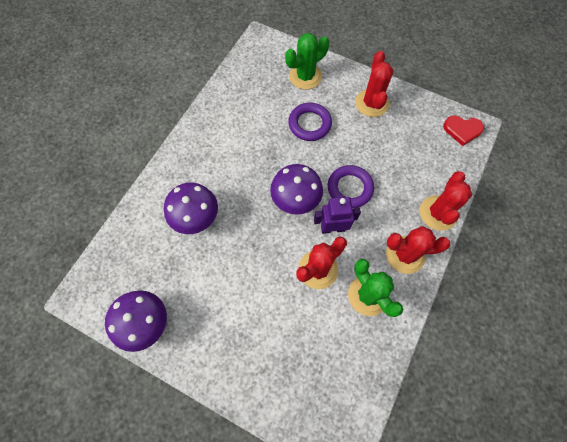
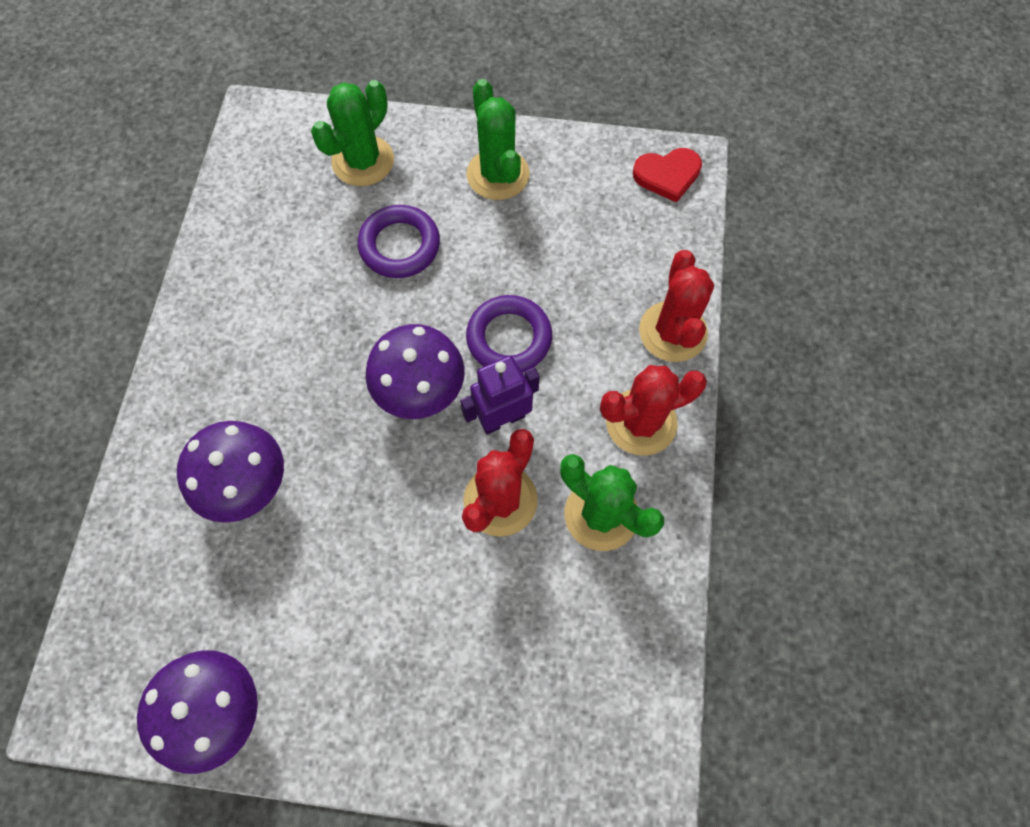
camera: 20 degrees left, 0 degrees up
red cactus [355,51,393,117] -> green cactus [467,79,529,200]

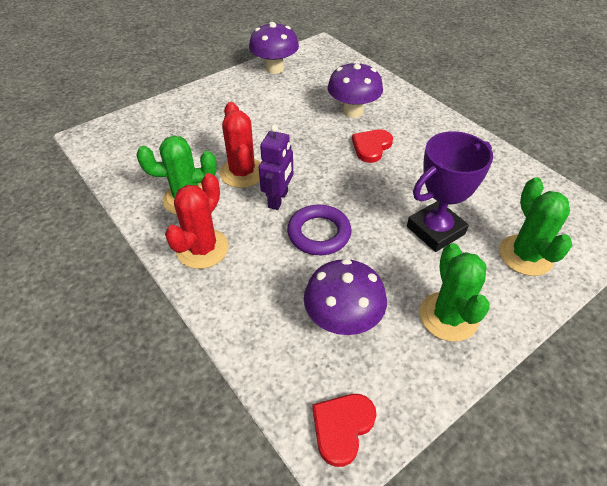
camera: 135 degrees right, 20 degrees down
purple ring [358,205,440,278] -> purple trophy [407,131,493,252]
purple mushroom [365,324,465,419] -> purple mushroom moved to [304,259,387,335]
green cactus [467,79,529,200] -> green cactus turned 60 degrees clockwise [419,243,490,342]
red cactus [639,250,714,362] -> none
none -> red heart [352,129,393,163]

